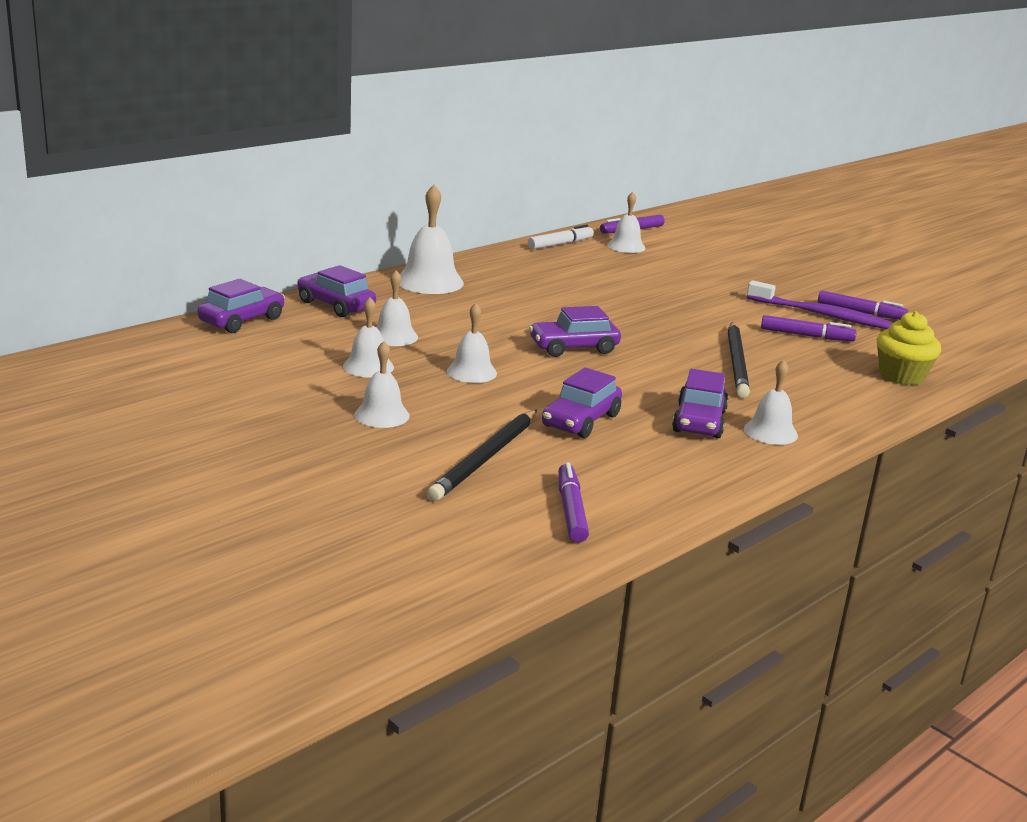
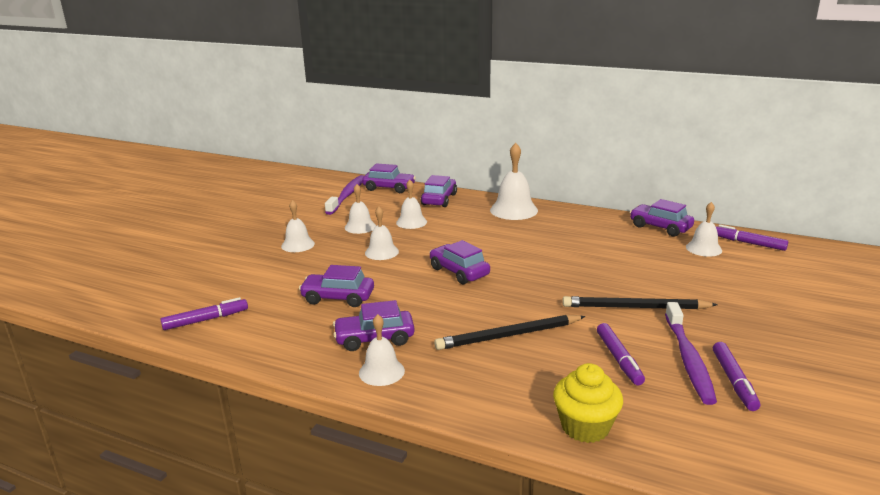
camera: 70 degrees right, 0 degrees up
black pencil [427,410,537,501] -> black pencil moved to [562,296,718,309]
white marker [528,225,594,249] -> purple car [630,199,694,237]
none -> purple toothbrush [325,175,364,215]

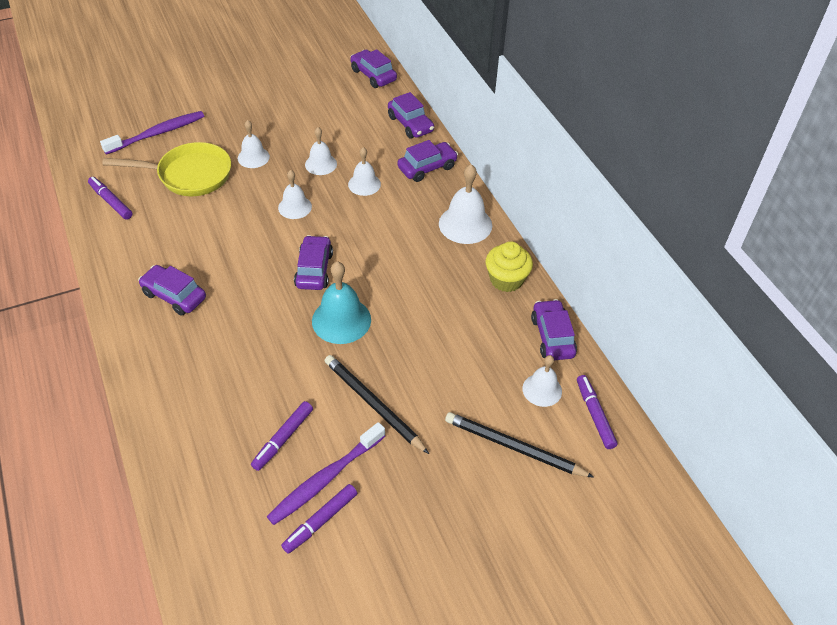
camera: 40 degrees right, 25 degrees up
purple marker [160,297,248,330] -> purple marker turned 150 degrees counterclockwise [88,177,133,220]
purple car [299,265,374,307] -> purple car moved to [351,49,397,88]
purple toothbrush [325,175,364,215] -> purple toothbrush moved to [100,111,204,155]
white bell [359,314,405,386] -> none
black pencil [434,315,586,350] -> black pencil moved to [445,412,594,477]
yellow cupcake [553,363,623,443] -> yellow cupcake moved to [486,241,533,292]
none -> yellow pan [102,142,231,196]
none -> turquoise bell [312,261,371,344]

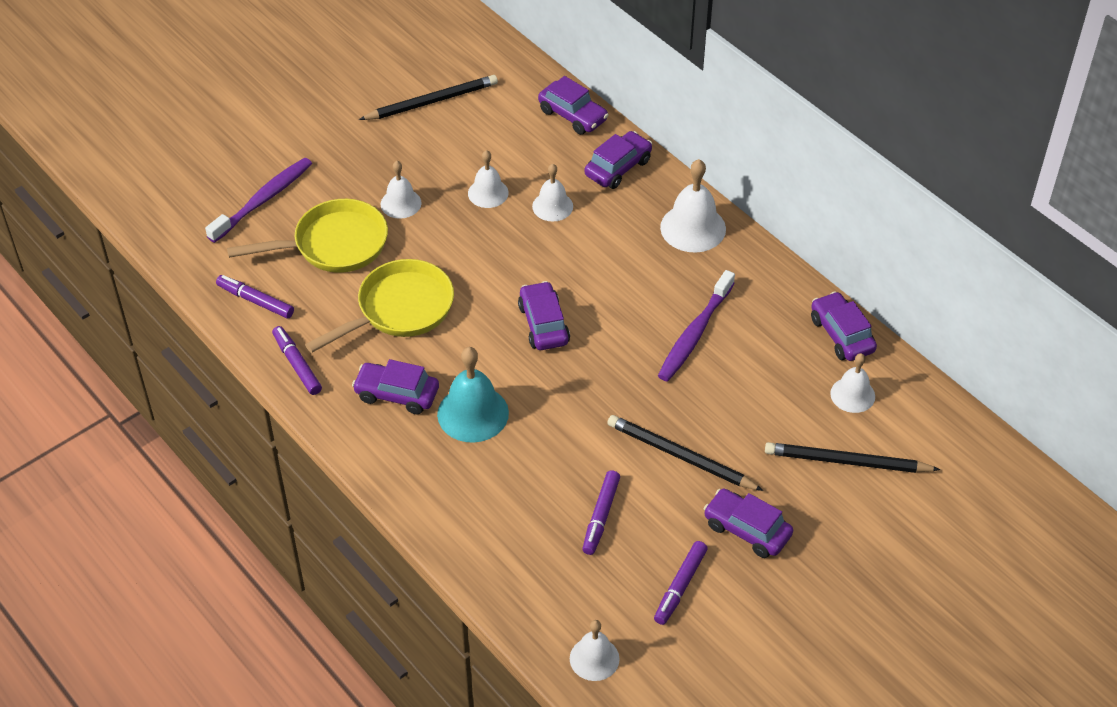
camera: 15 degrees left, 0 degrees up
purple toothbrush [266,422,385,525] -> purple toothbrush moved to [658,270,735,381]
white bell [278,170,312,219] -> white bell moved to [570,620,620,681]
turquoise bell [312,261,371,344] -> turquoise bell moved to [437,347,509,443]
purple car [351,49,397,88] -> purple car moved to [704,489,793,558]
yellow cupcake [486,241,533,292] -> none
purple marker [577,375,618,449] -> purple marker moved to [272,326,322,395]
none -> yellow pan [305,259,454,353]
none -> black pencil [359,75,498,120]

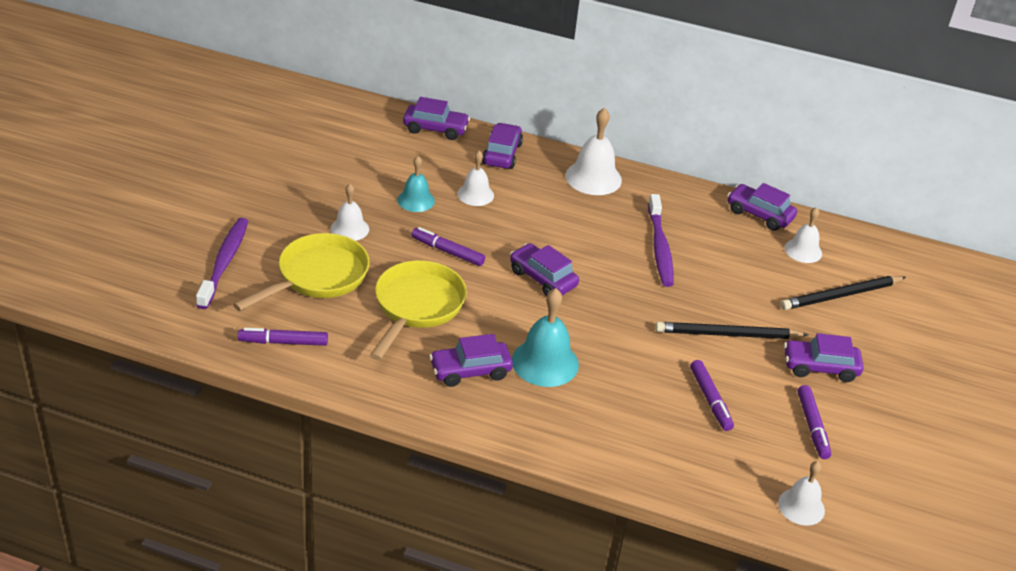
camera: 35 degrees left, 10 degrees down
purple marker [272,326,322,395] -> purple marker moved to [411,227,485,266]
black pencil [359,75,498,120] -> none
white bell [468,150,509,208] -> turquoise bell [397,156,435,212]

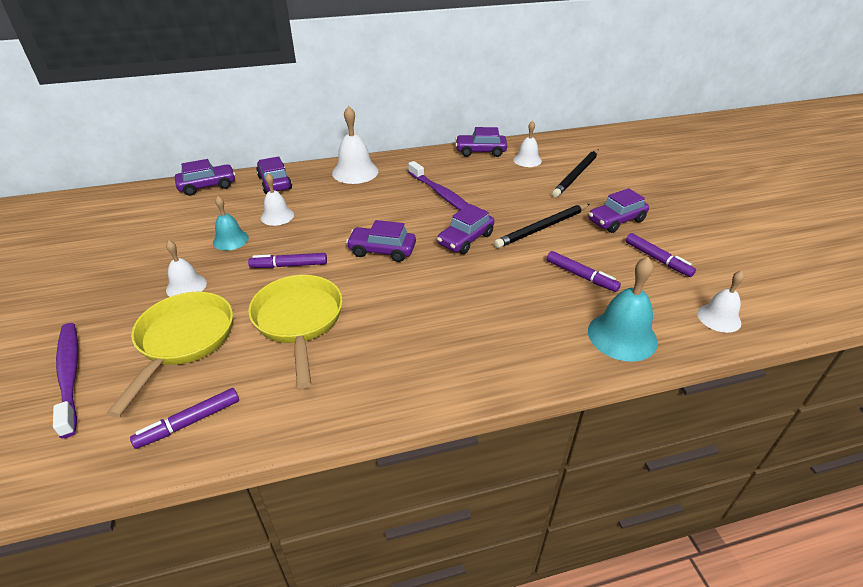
camera: 30 degrees left, 0 degrees up
purple car [429,334,513,387] -> purple car moved to [437,204,494,254]
turquoise bell [512,288,579,387] -> turquoise bell moved to [588,257,658,362]

